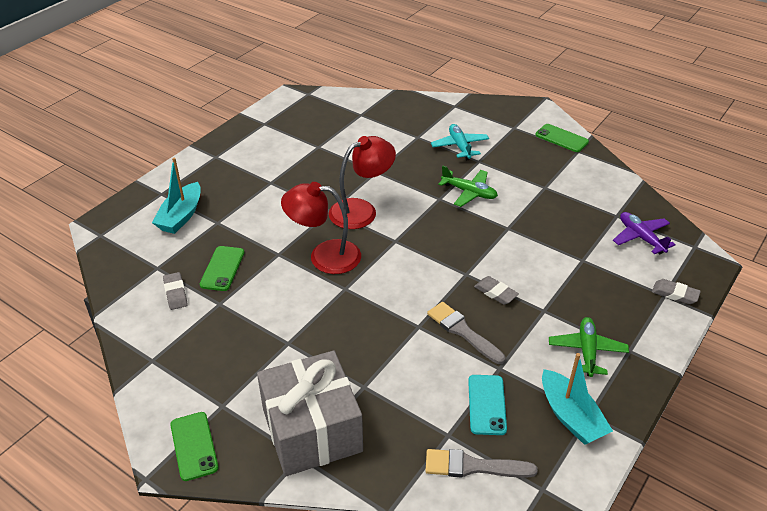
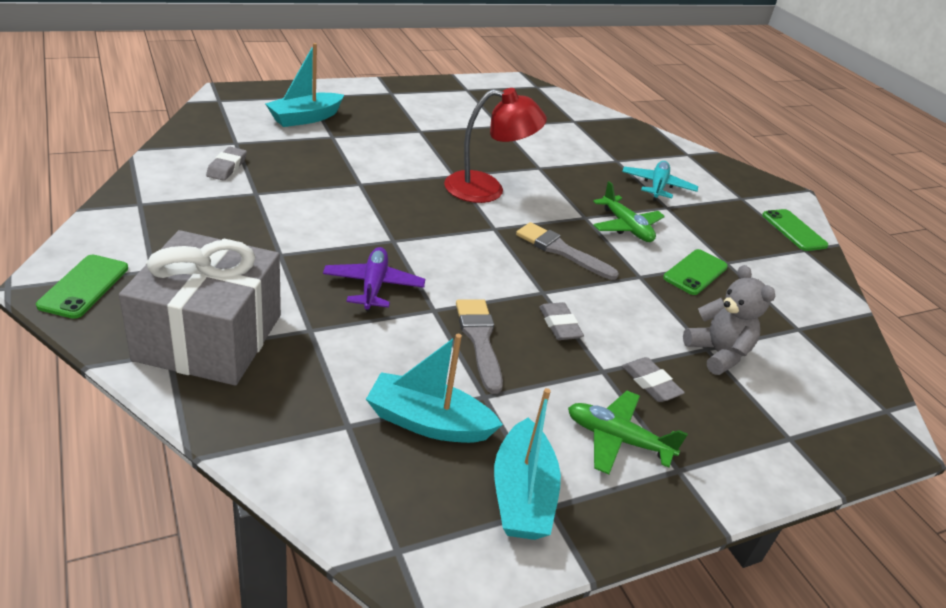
camera: 25 degrees right, 5 degrees down
green phone [200,246,245,291] -> green phone moved to [663,249,728,295]
red lamp [281,182,361,274] -> none
grey brush [425,449,538,478] -> grey brush moved to [516,222,619,280]
turquoise phone [468,375,507,435] -> turquoise boat [366,334,503,443]
green plane [549,317,629,377] -> green plane turned 105 degrees counterclockwise [568,391,688,474]
purple plane [613,212,676,254] -> purple plane moved to [323,247,425,312]
grey eraser [652,279,701,304] -> grey eraser moved to [622,357,685,402]
none -> grey teddy bear [683,265,775,375]

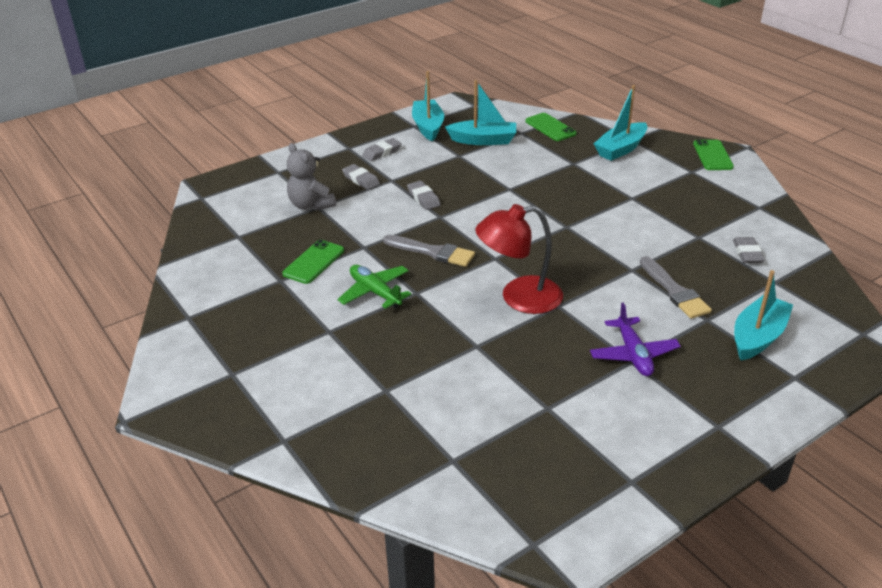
camera: 175 degrees right, 0 degrees up
grey gift [119,230,281,385] -> turquoise boat [594,85,647,161]
purple plane [323,247,425,312] -> purple plane moved to [590,303,681,376]
grey brush [456,299,503,394] -> grey brush moved to [640,256,712,319]
green plane [568,391,688,474] -> grey eraser [362,138,402,161]
turquoise plane [622,161,698,201] -> none
green phone [762,209,828,251] -> green phone moved to [525,113,577,141]

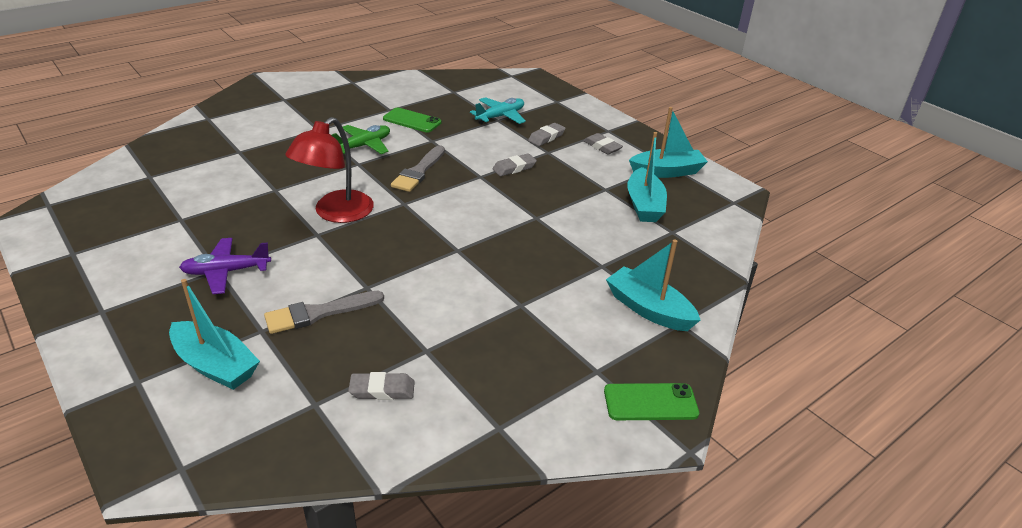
camera: 85 degrees right, 0 degrees up
grey teddy bear [287,143,336,211] -> turquoise plane [470,97,526,124]
red lamp [475,204,563,314] -> red lamp turned 135 degrees counterclockwise [285,117,374,223]
green phone [525,113,577,141] -> none

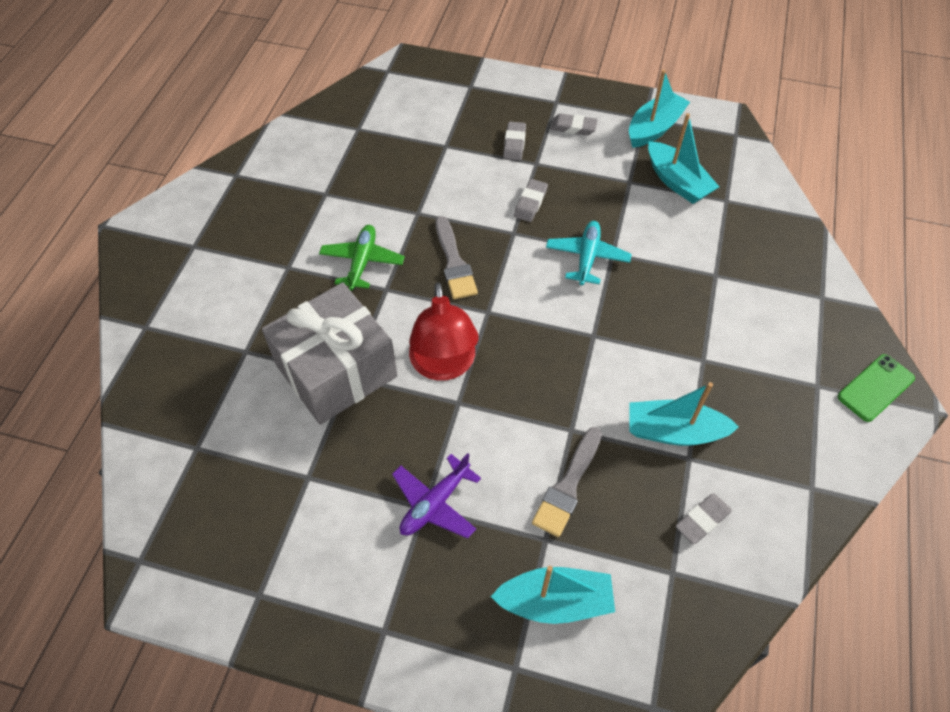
camera: 35 degrees left, 20 degrees up
green phone [383,107,441,132] -> none
turquoise plane [470,97,526,124] -> turquoise plane moved to [546,221,632,285]
turquoise boat [606,239,700,331] -> turquoise boat moved to [630,382,739,446]
none -> grey gift [262,282,398,425]

